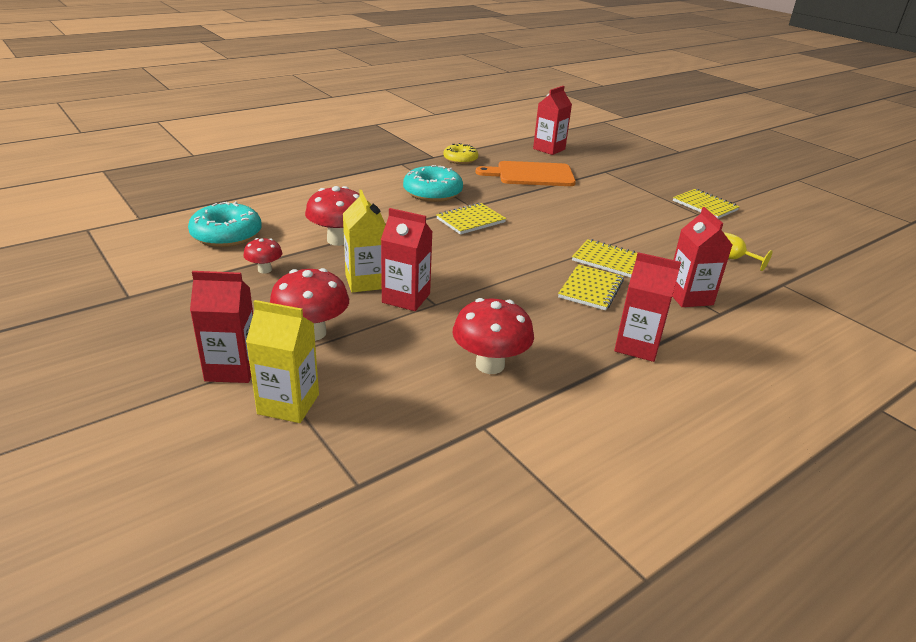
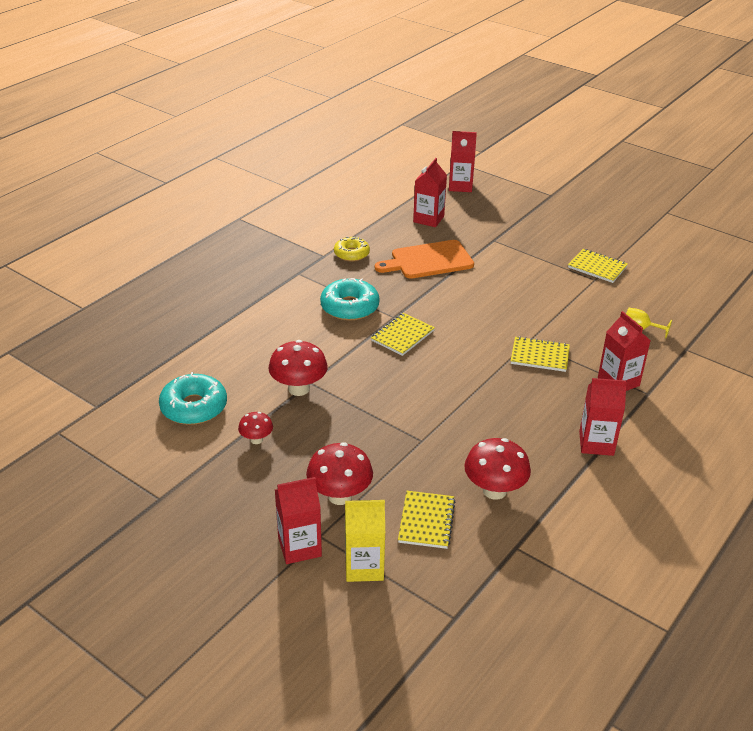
camera: 15 degrees left, 5 degrees up
yellow carton [343,190,386,292] -> none
red carton [381,208,432,311] -> red carton moved to [449,131,477,192]
yellow notebook [558,264,624,310] -> yellow notebook moved to [398,491,456,549]

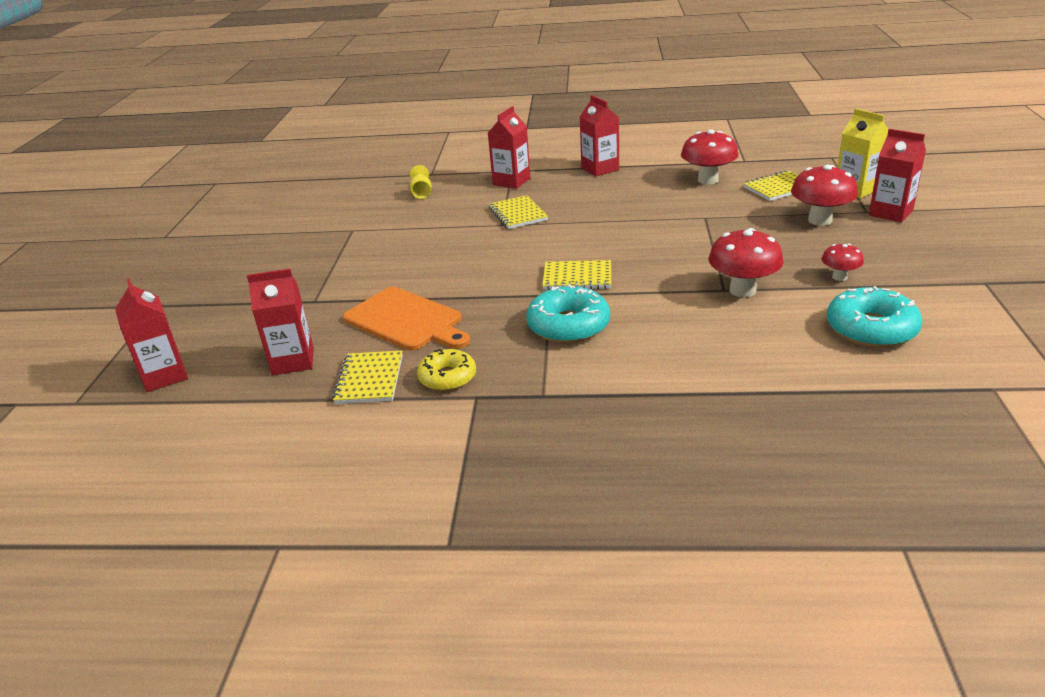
camera: 120 degrees left, 5 degrees down
yellow notebook [568,249,628,283] -> yellow notebook moved to [332,350,403,404]

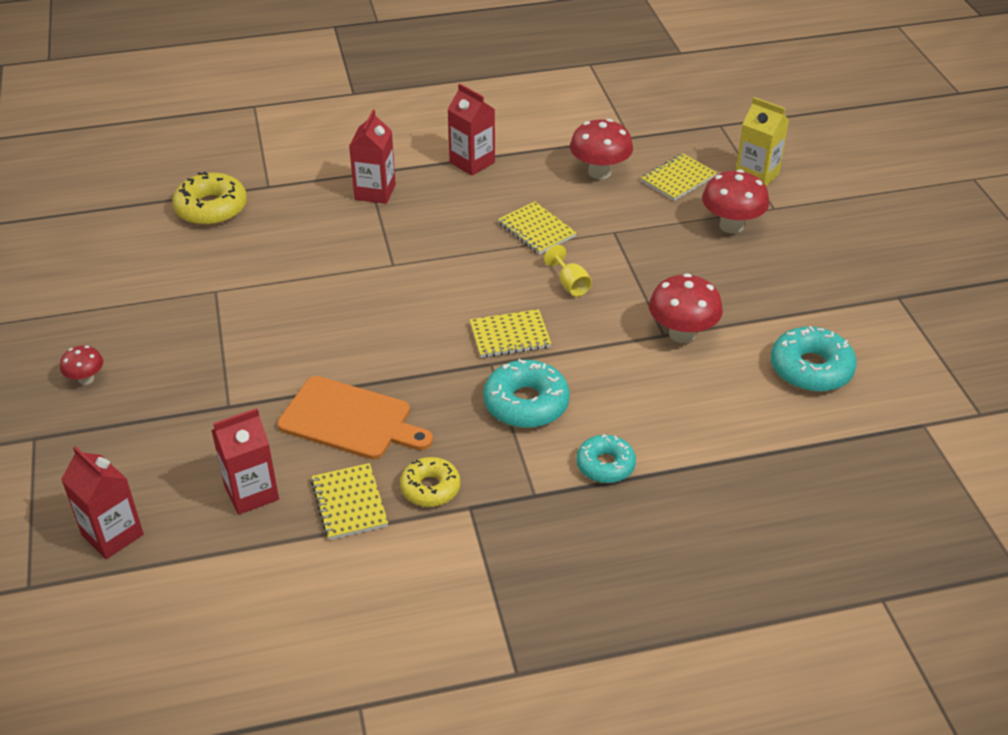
camera: 20 degrees left, 10 degrees up
yellow goblet [410,165,432,199] -> yellow goblet moved to [544,245,592,297]
yellow notebook [489,195,548,229] -> yellow notebook moved to [498,202,577,255]
red mushroom [822,244,864,281] -> red mushroom moved to [60,345,103,385]
red carton [869,129,926,223] -> none
none -> yellow donut [172,172,247,226]
none -> turquoise donut [576,434,636,483]

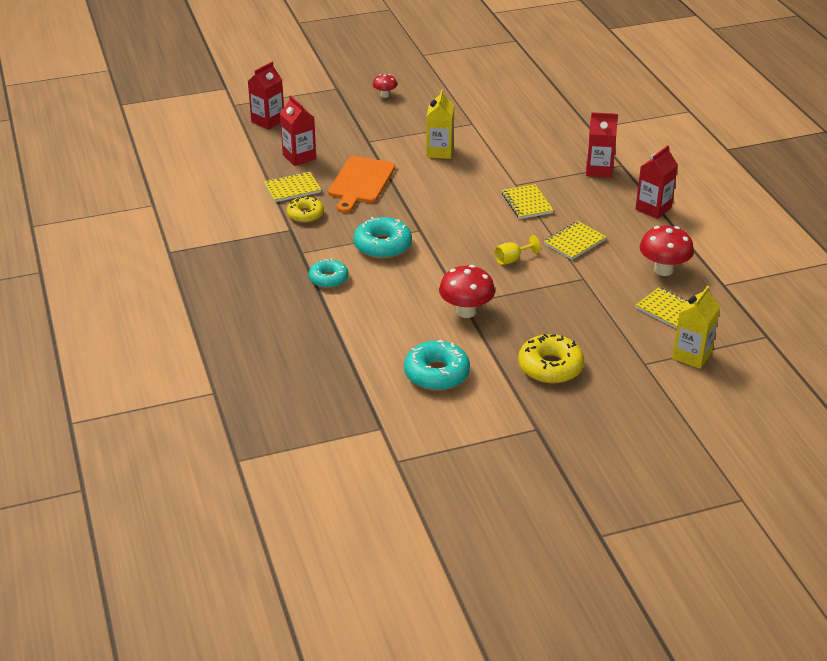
camera: 85 degrees right, 5 degrees down
yellow donut [172,172,247,226] -> yellow donut moved to [518,334,584,384]
yellow notebook [470,309,552,358] -> yellow notebook moved to [502,184,554,219]
red mushroom [702,169,769,234] -> none
none -> yellow carton [426,89,454,159]

